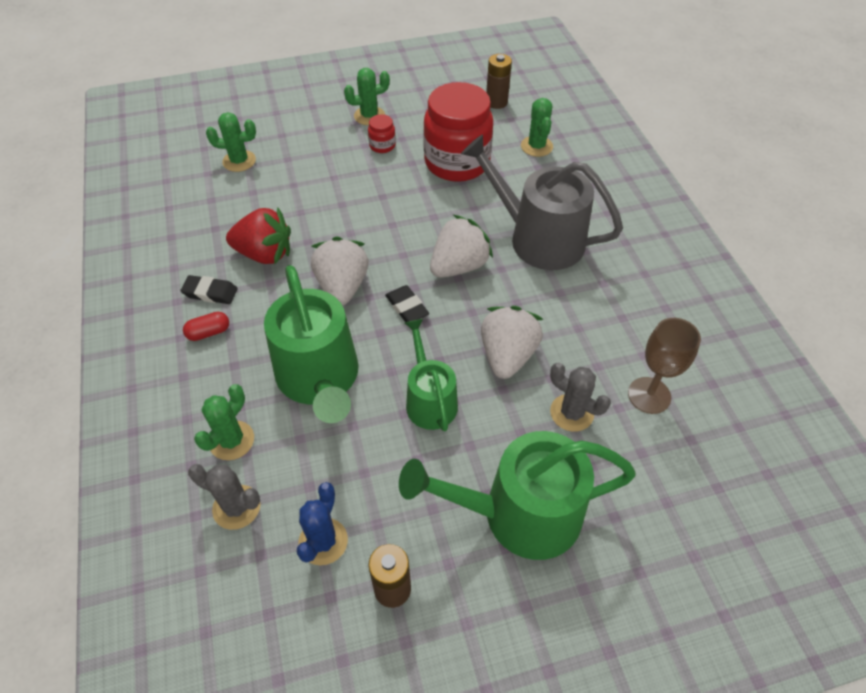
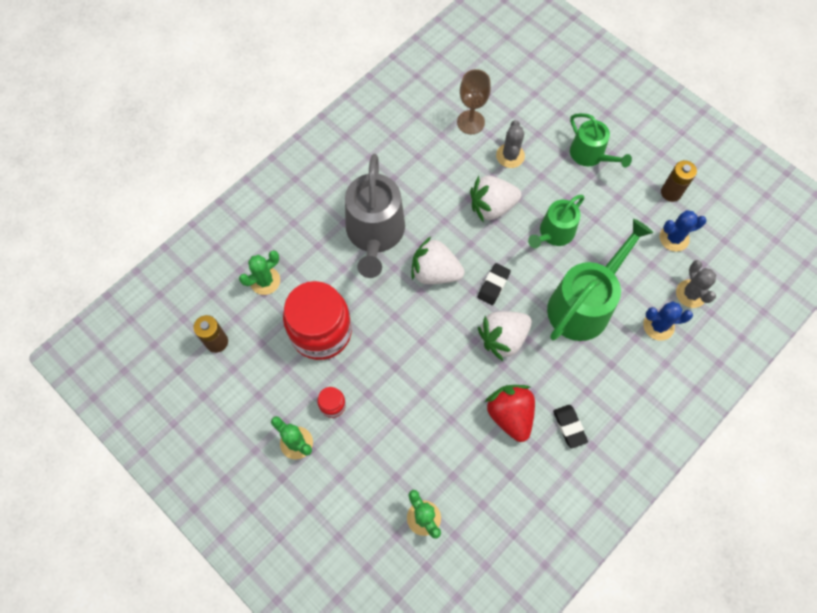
camera: 120 degrees left, 15 degrees up
red capsule [183,312,229,341] -> none
green cactus [194,384,254,460] -> blue cactus [643,301,693,341]
green watering can [399,431,636,560] -> green watering can [570,113,632,168], size x0.60

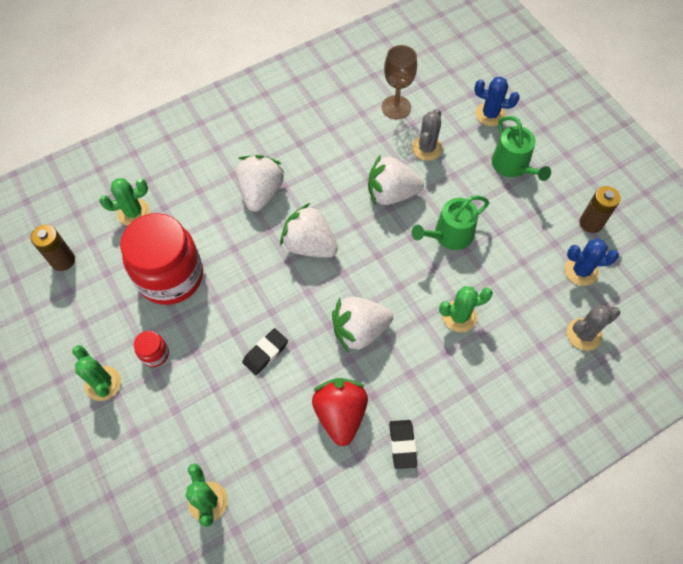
camera: 15 degrees right, 5 degrees down
grey watering can [345,154,405,278] -> white strawberry [236,155,285,212]
black eraser [478,263,511,305] -> black eraser moved to [242,328,288,375]
green watering can [547,219,653,341] -> green cactus [439,286,493,332]
blue cactus [643,301,693,341] -> blue cactus moved to [474,77,520,126]
grey cactus [676,260,716,308] -> grey cactus turned 60 degrees clockwise [567,305,620,351]

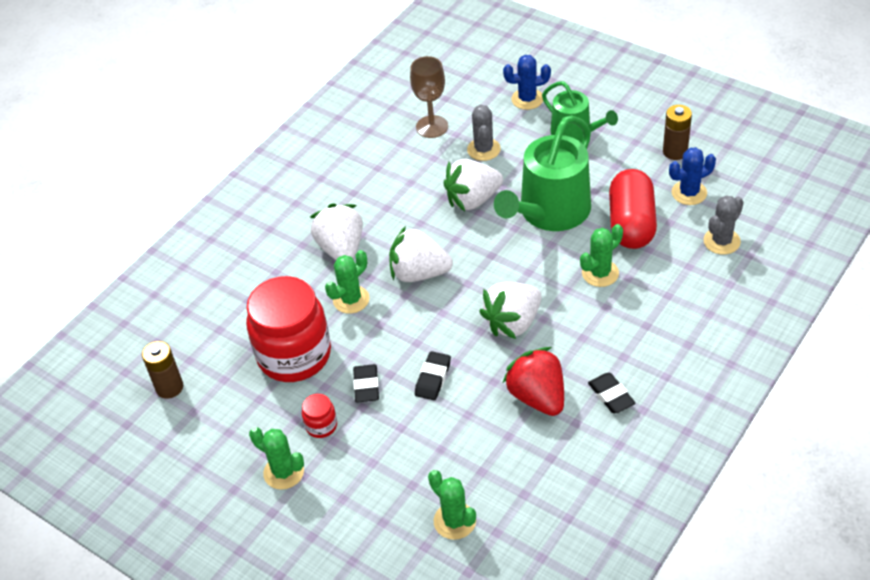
camera: 20 degrees left, 15 degrees down
green cactus [99,178,150,226] -> green cactus moved to [325,250,370,314]
green watering can [411,195,489,250] -> green watering can [494,115,591,231], size x1.68
none -> black eraser [353,364,379,403]
none -> red capsule [609,169,657,249]

